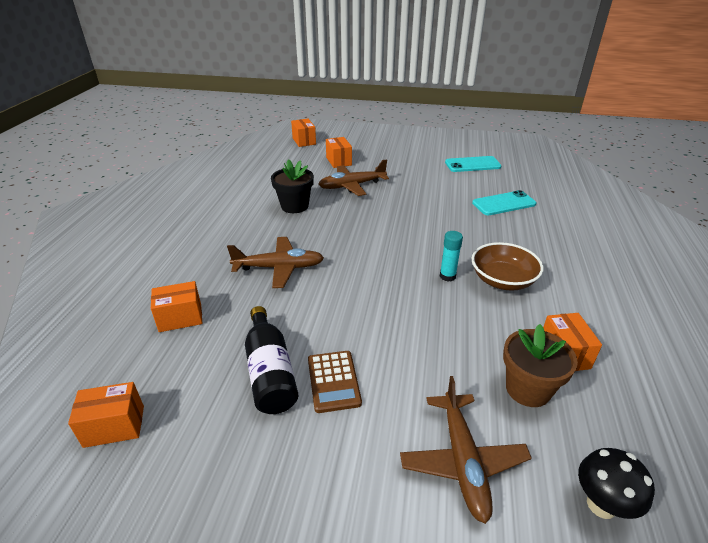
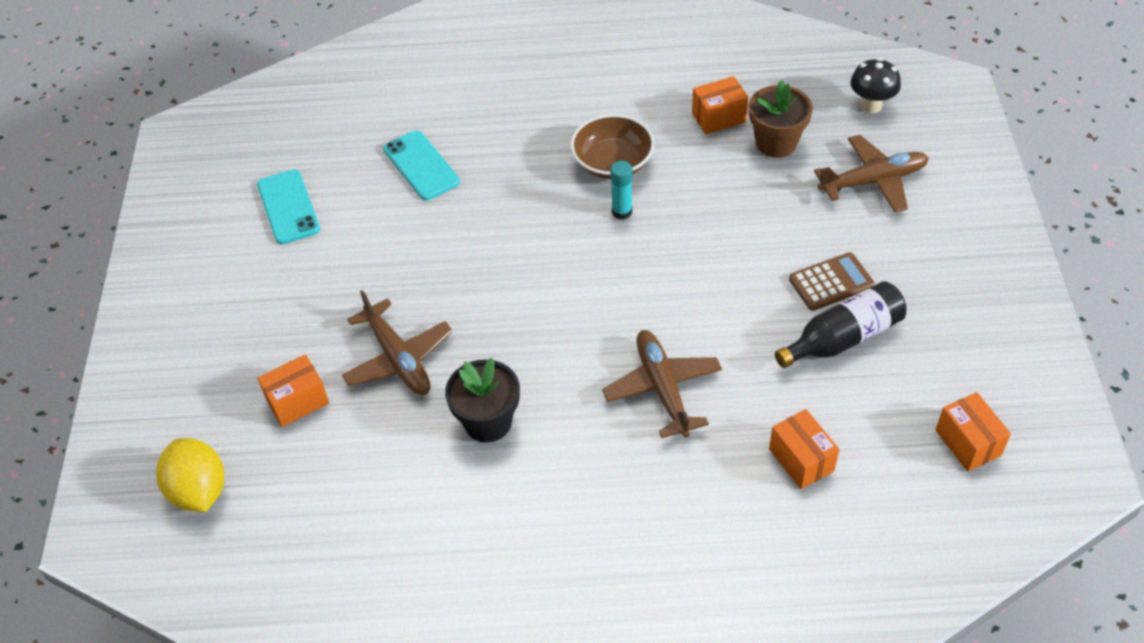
camera: 100 degrees left, 15 degrees up
orange box [291,119,316,147] -> yellow lemon [156,438,224,512]

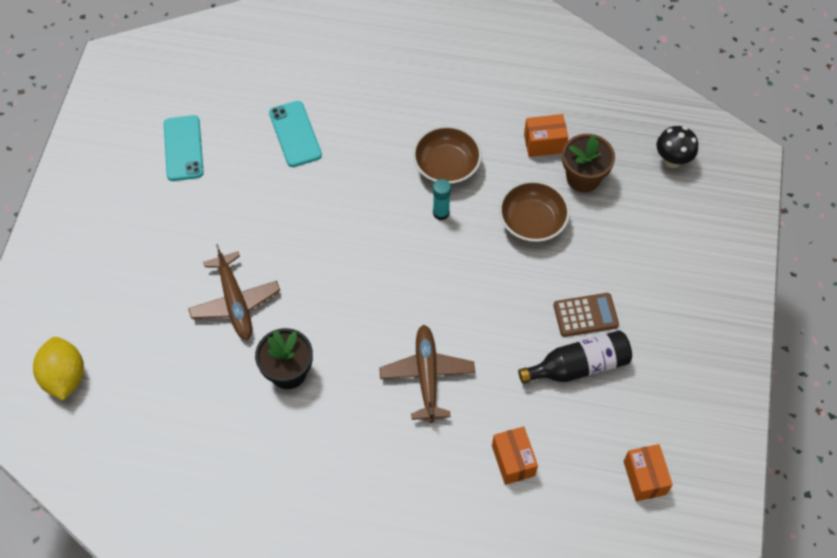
camera: 10 degrees right, 10 degrees up
orange box [257,354,329,427] -> none
brown plane [814,135,929,213] -> none
none -> brown bowl [499,180,570,243]

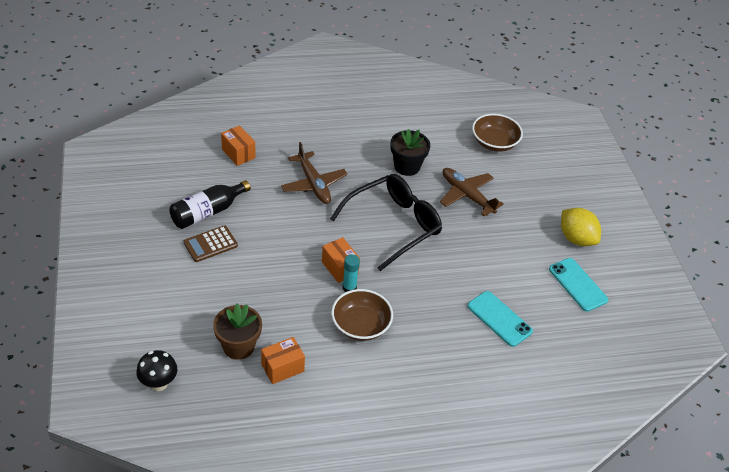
camera: 155 degrees right, 15 degrees down
yellow lemon [33,337,84,401] -> yellow lemon moved to [561,208,601,246]
brown bowl [499,180,570,243] -> brown bowl moved to [472,114,523,152]
orange box [623,444,673,501] -> orange box moved to [322,237,360,283]
none -> black glasses [330,174,442,271]

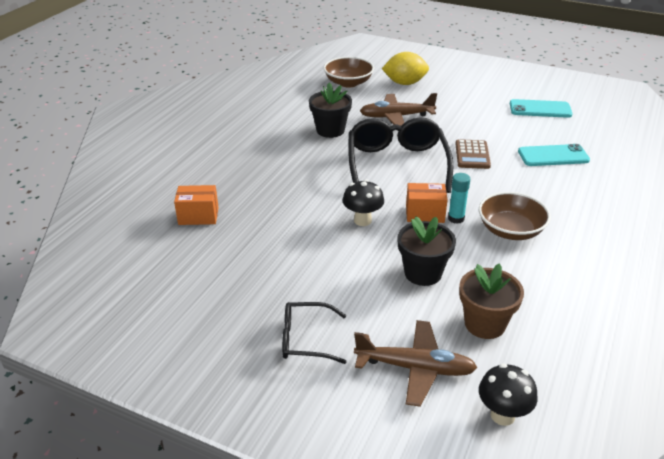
camera: 50 degrees left, 10 degrees down
black bottle [169,180,251,229] -> none
brown calculator [184,225,238,262] -> brown calculator moved to [455,139,491,169]
orange box [261,337,305,384] -> none
brown plane [281,142,348,204] -> brown plane moved to [354,320,477,407]
yellow lemon [561,208,601,246] -> yellow lemon moved to [382,52,429,85]
none -> black glasses [282,302,346,364]
none -> black mushroom [343,180,384,226]
none -> black flower pot [397,216,456,286]

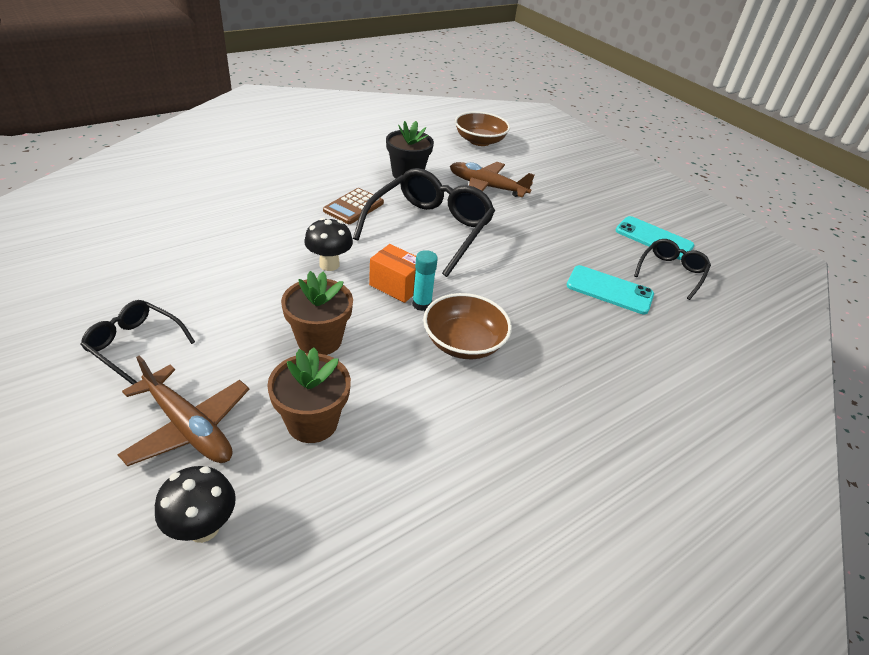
camera: 25 degrees right, 5 degrees up
orange box [174,185,219,225] -> none
yellow lemon [382,52,429,85] -> none
black flower pot [397,216,456,286] -> brown flower pot [281,271,353,355]
brown calculator [455,139,491,169] -> brown calculator moved to [323,188,384,224]
none -> black glasses [634,239,711,300]

